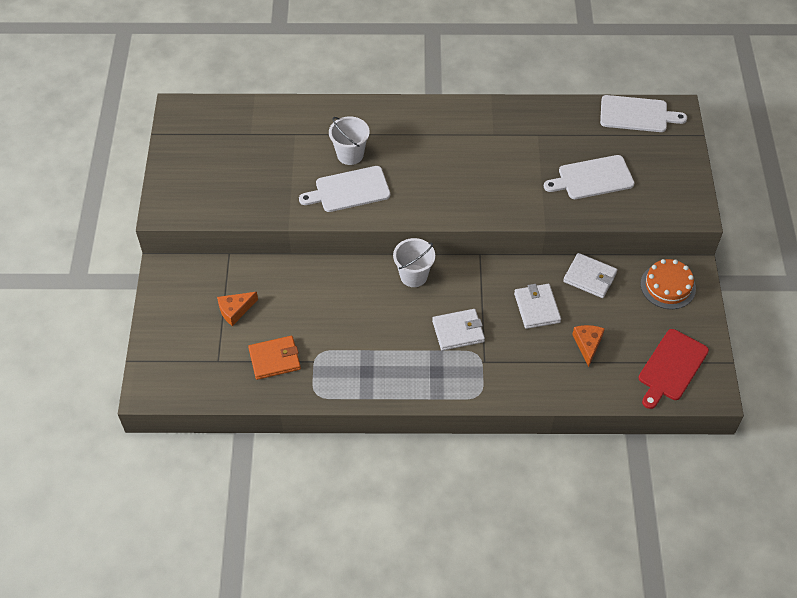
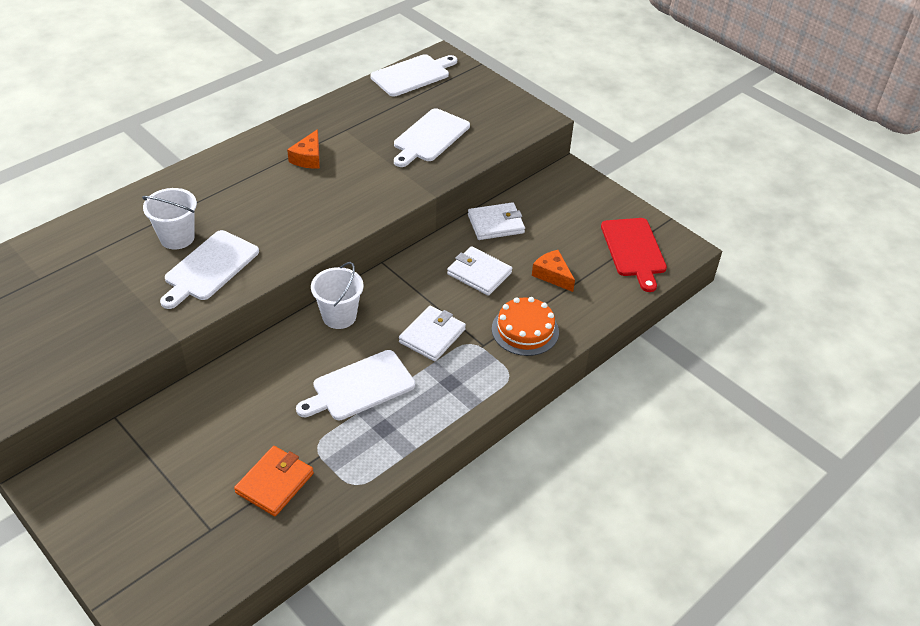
camera: 45 degrees left, 10 degrees down
orange cheese [217,292,258,326] -> orange cheese moved to [287,129,320,169]
orange cake [641,259,696,309] -> orange cake moved to [492,297,559,356]
none -> white cutting board [296,350,415,420]

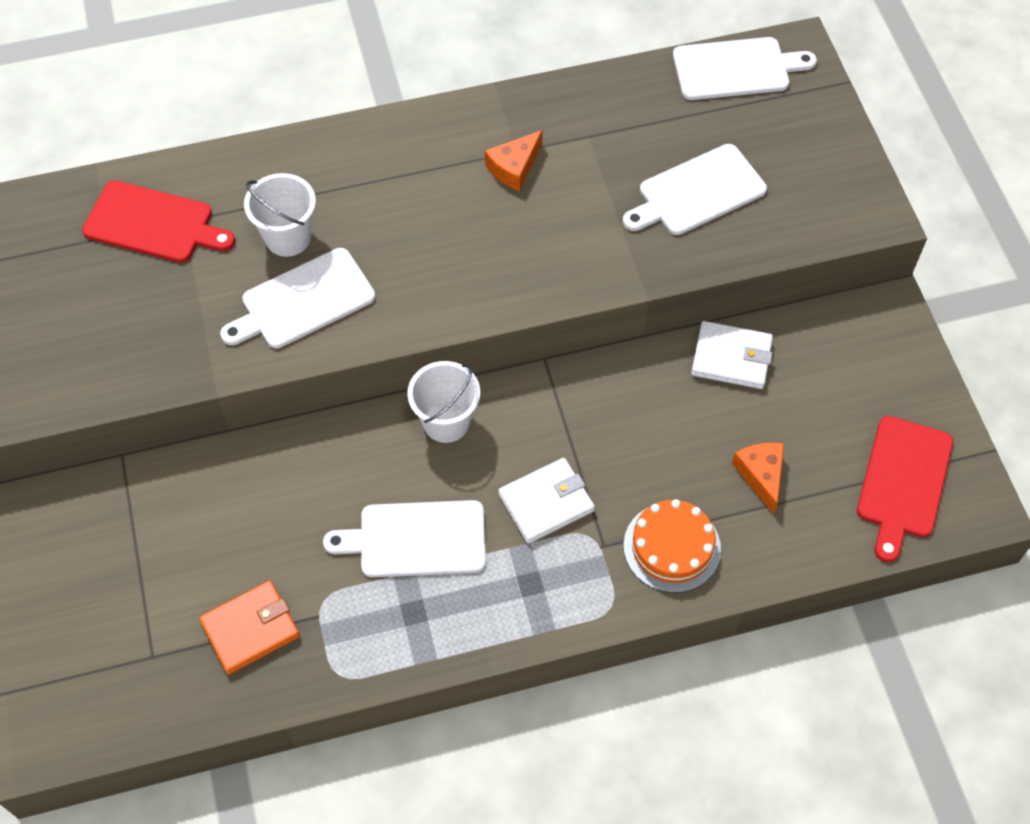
camera: 30 degrees right, 15 degrees up
white wallet [447,246,512,296] -> none
none -> red cutting board [82,180,235,263]

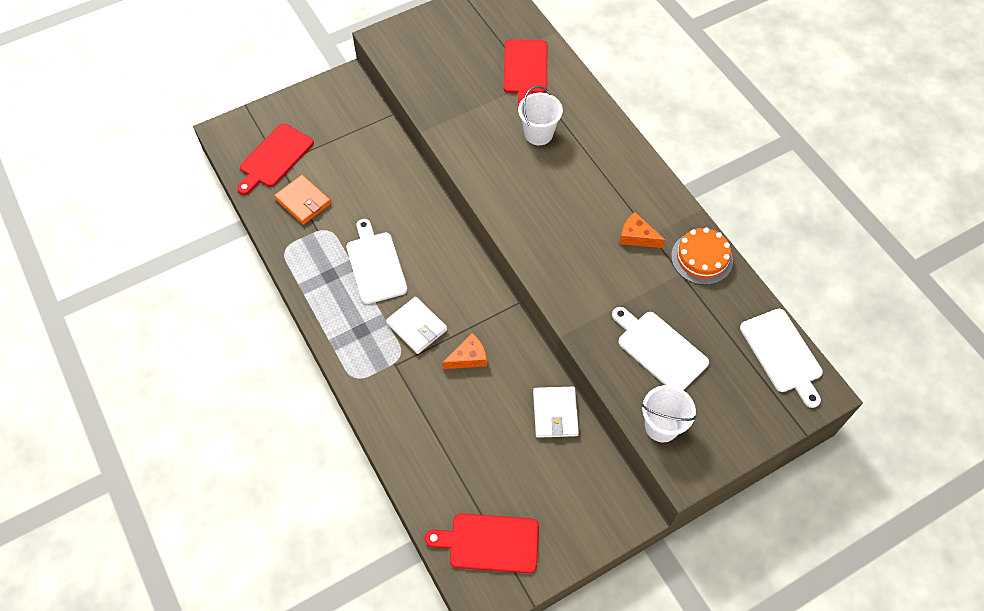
camera: 75 degrees right, 0 degrees up
white cutting board [220,248,375,348] -> none
white bucket [407,361,480,443] -> white bucket moved to [641,385,696,442]
orange cake [624,499,721,593] -> orange cake moved to [671,227,733,285]
orange cheese [732,443,784,514] -> orange cheese moved to [442,333,487,369]
none -> red cutting board [237,123,314,195]

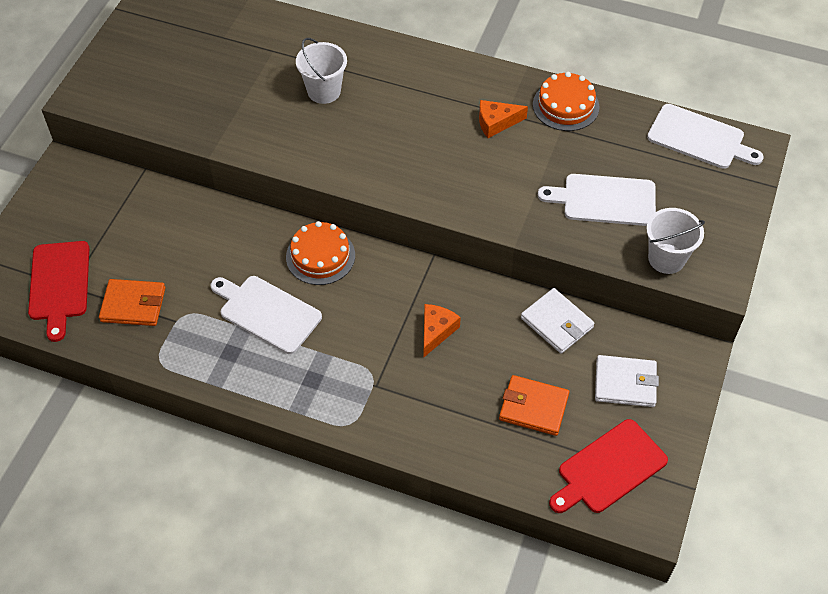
camera: 40 degrees left, 5 degrees down
white wallet [386,297,447,354] -> white wallet moved to [595,355,659,407]
red cutting board [503,39,547,107] -> none
none -> orange cake [286,221,355,285]
none -> orange wallet [499,375,569,436]

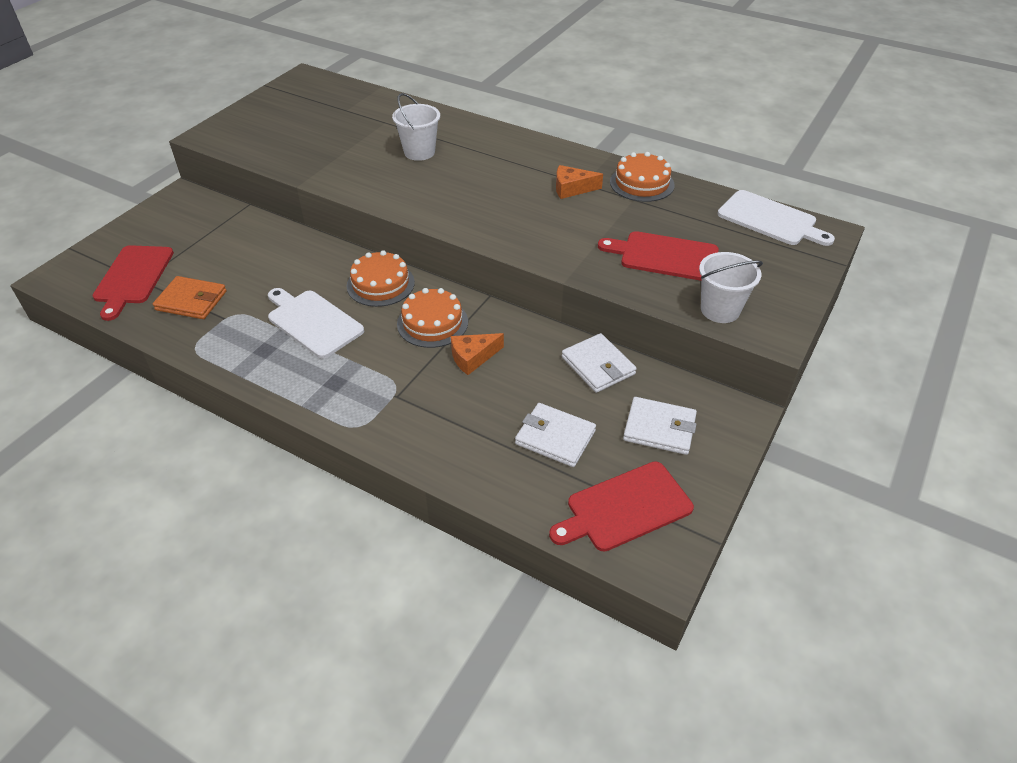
camera: 10 degrees right, 10 degrees down
orange cheese [424,304,461,357] -> orange cheese turned 150 degrees counterclockwise [451,333,504,375]
orange wallet [499,375,569,436] -> white wallet [515,403,596,467]
white cutting board [538,174,656,226] -> red cutting board [598,231,719,281]
none -> orange cake [397,288,468,348]

